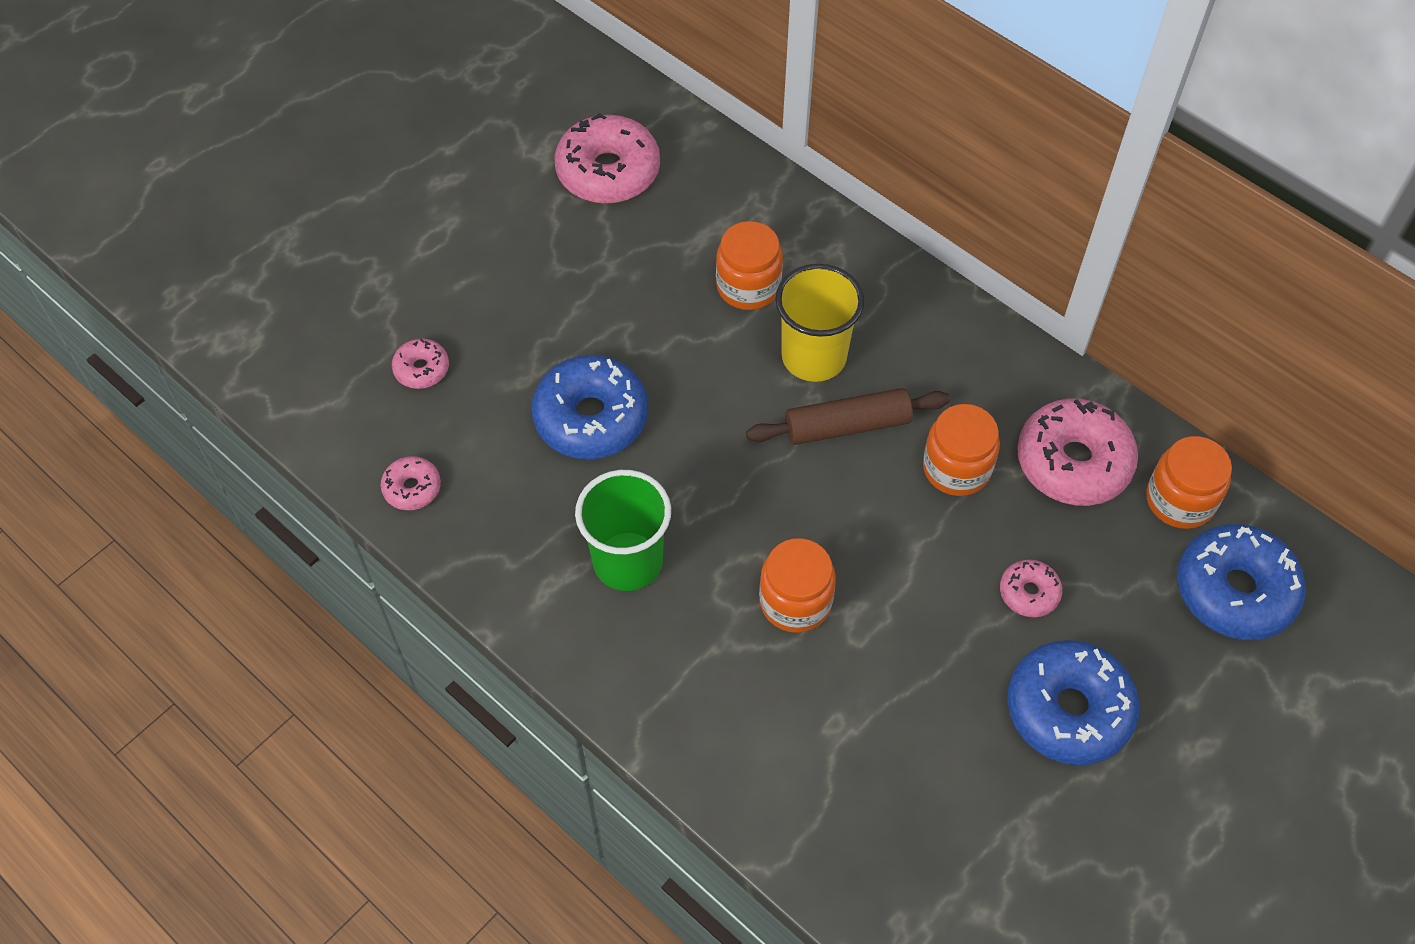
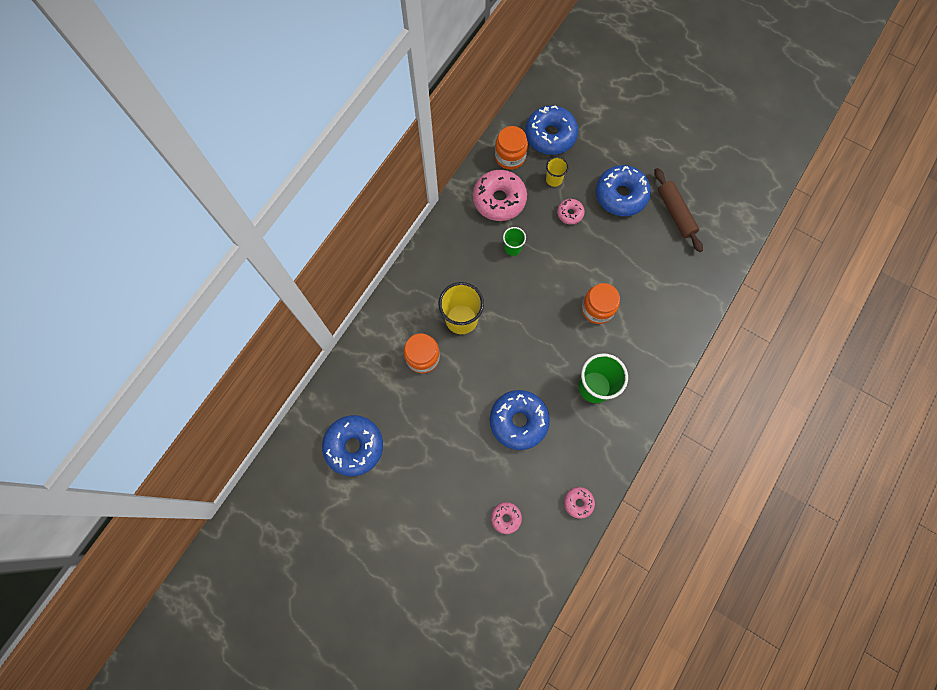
camera: 100 degrees left, 15 degrees up
pink donut [554,113,660,204] -> blue donut [322,415,383,476]
brown rolling pin [746,388,950,445] -> brown rolling pin moved to [654,168,703,252]
orange jar [923,404,1000,496] -> green cup [503,227,526,256]
none -> yellow cup [546,157,569,187]

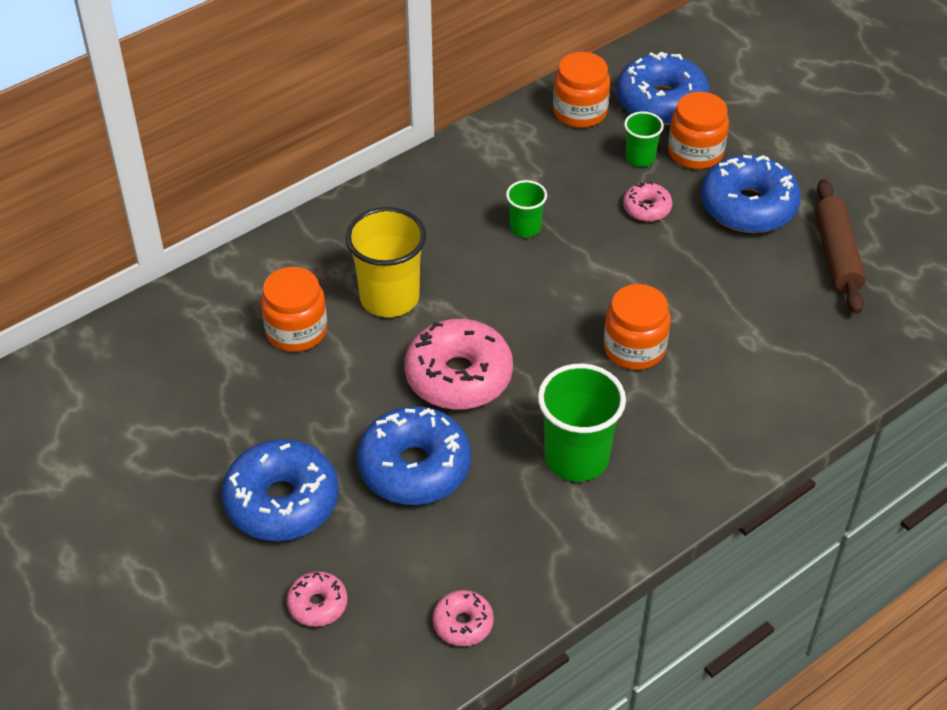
camera: 20 degrees right, 25 degrees down
blue donut [322,415,383,476] -> blue donut moved to [222,439,339,541]
pink donut [473,170,527,221] -> pink donut moved to [405,319,513,410]
yellow cup [546,157,569,187] -> green cup [624,111,664,167]
none -> orange jar [668,92,729,170]

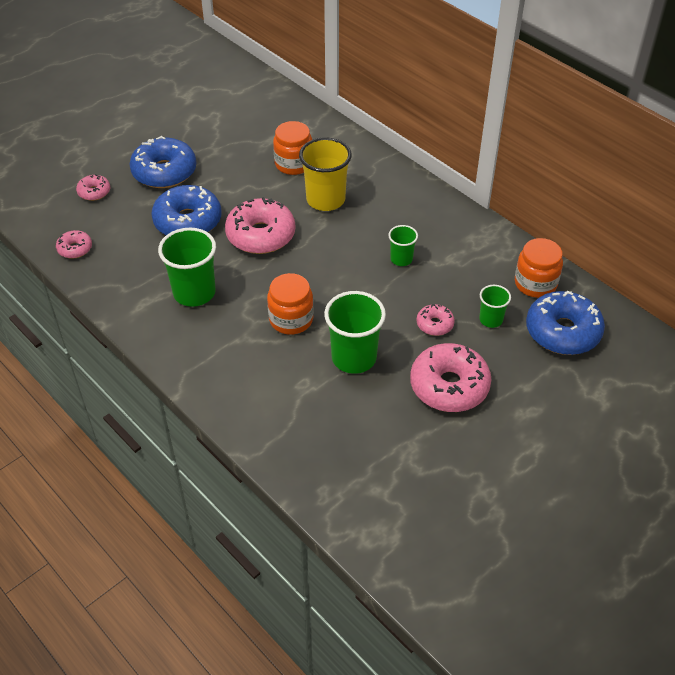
camera: 85 degrees right, 0 degrees up
orange jar [668,92,729,170] -> none
blue donut [701,155,801,233] -> pink donut [410,343,491,412]
brown rolling pin [815,179,866,314] -> none
none -> green cup [324,291,386,374]

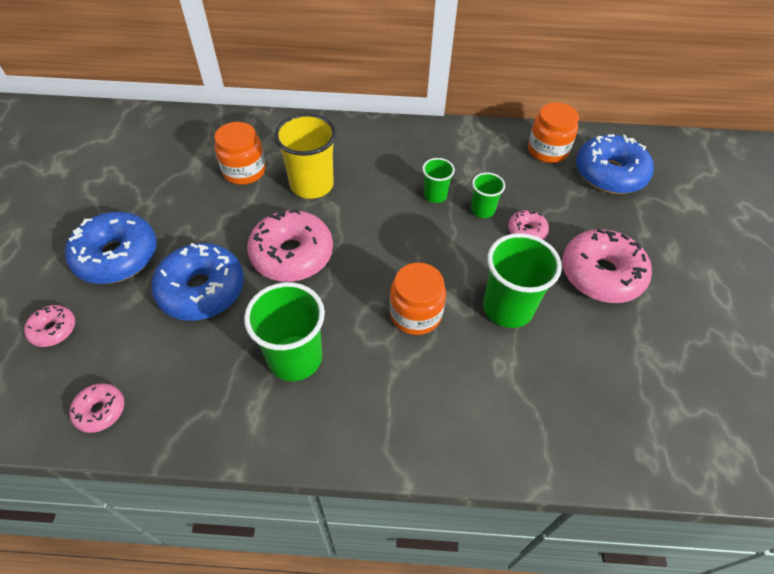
camera: 45 degrees left, 5 degrees up
green cup [479,285,511,328] -> green cup moved to [471,172,505,218]

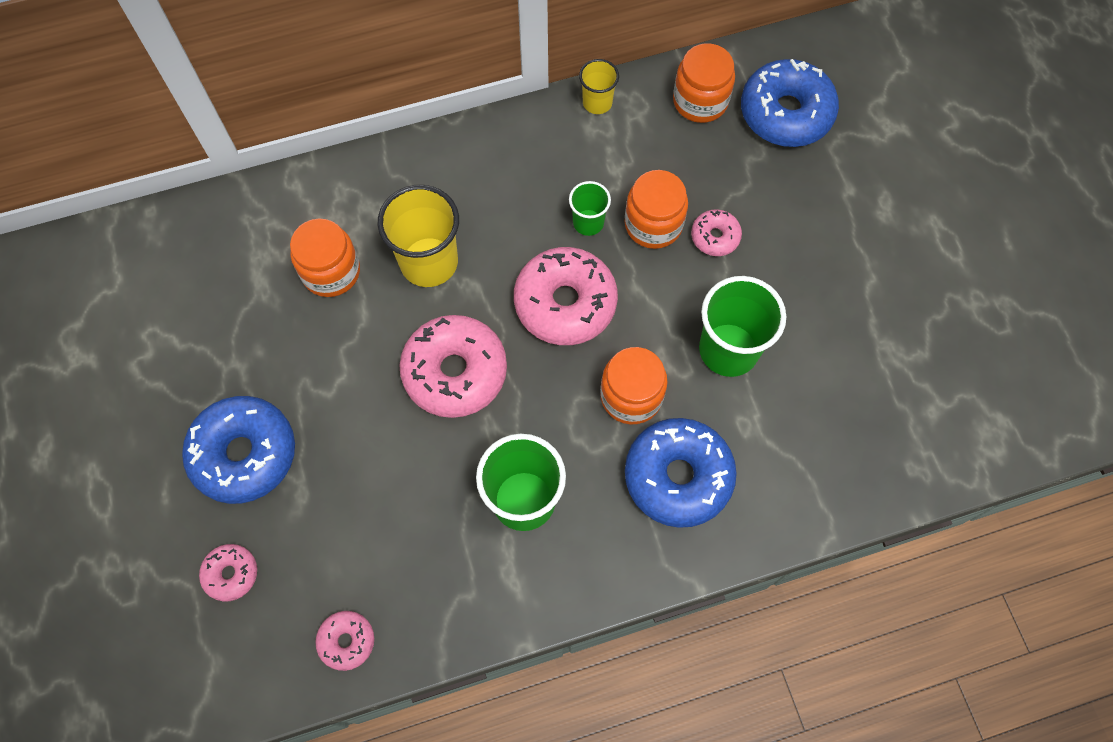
camera: 20 degrees left, 15 degrees up
blue donut [151,243,244,321] -> blue donut moved to [625,418,737,528]
green cup [471,172,505,218] -> orange jar [625,170,688,249]
pink donut [562,229,652,303] -> pink donut moved to [514,247,618,345]
none -> yellow cup [579,59,619,114]

